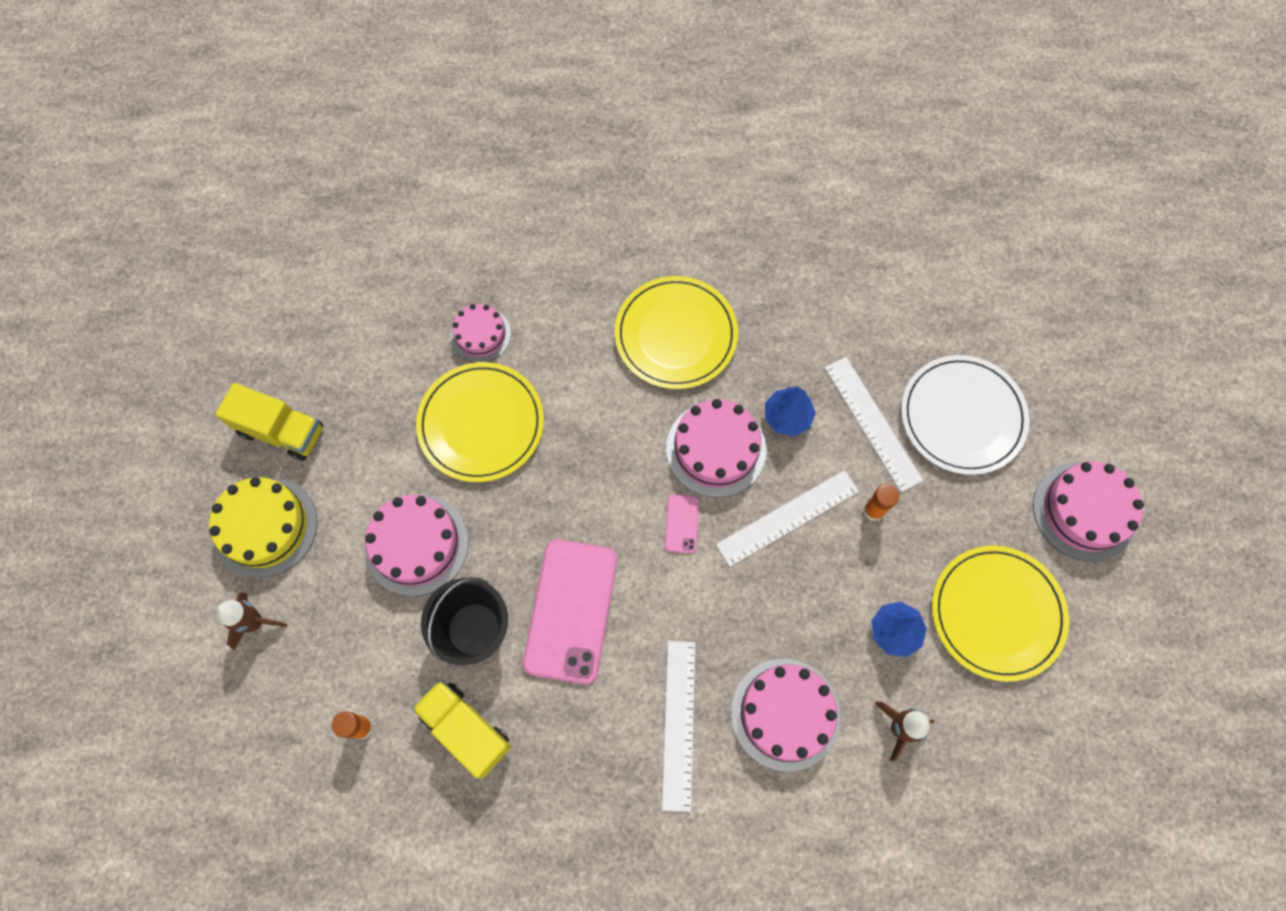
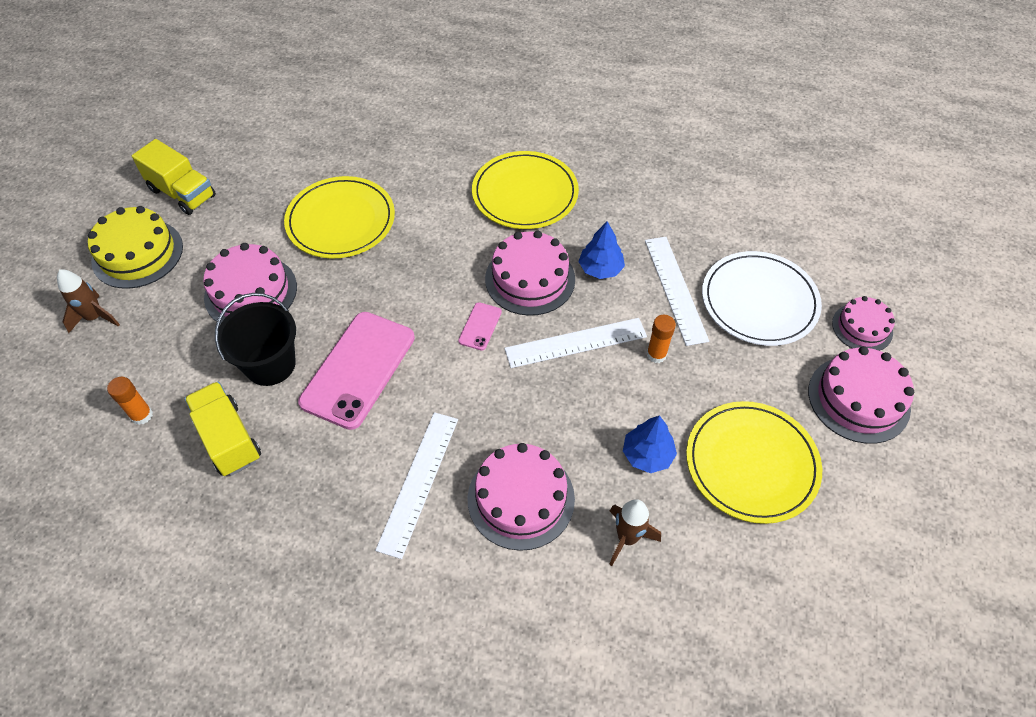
camera: 15 degrees right, 15 degrees down
pink cake [450,304,511,363] -> pink cake moved to [832,296,895,351]

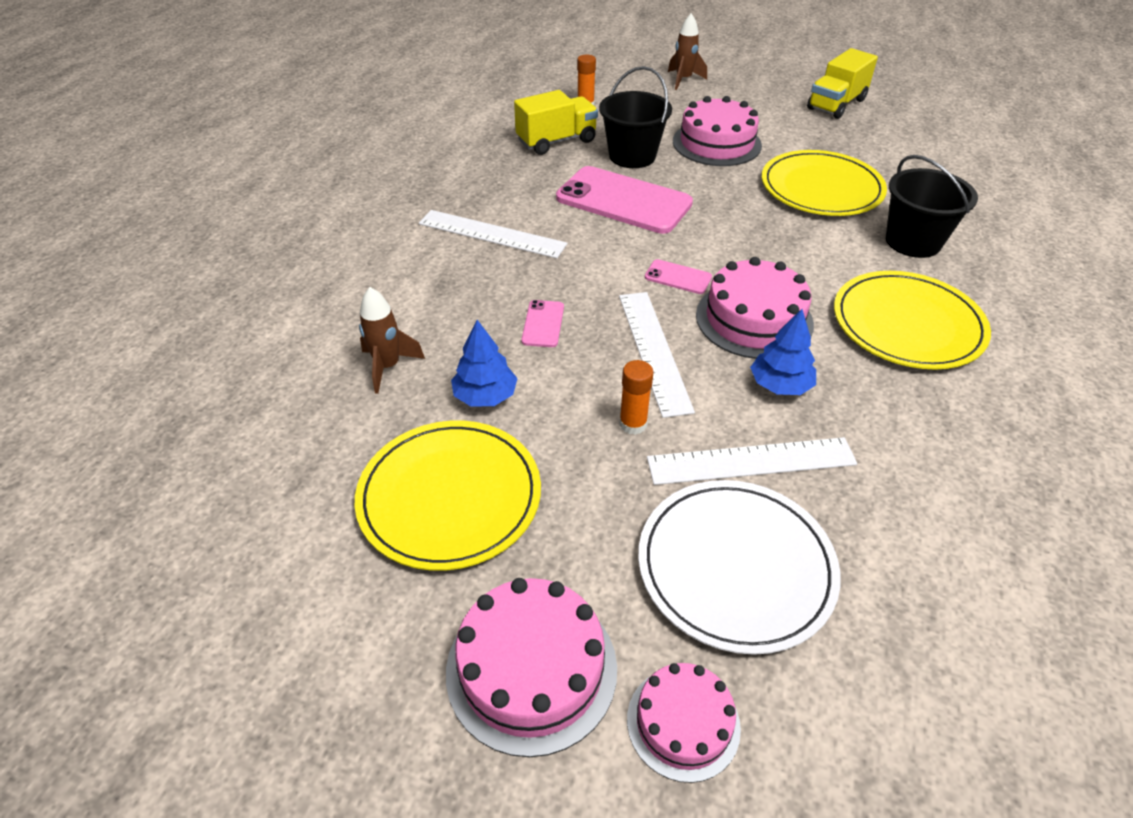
camera: 95 degrees right, 10 degrees down
yellow cake [88,206,183,289] -> none
pink cake [467,443,575,551] -> none
none -> pink phone [521,300,564,347]
none -> black bucket [886,155,978,258]

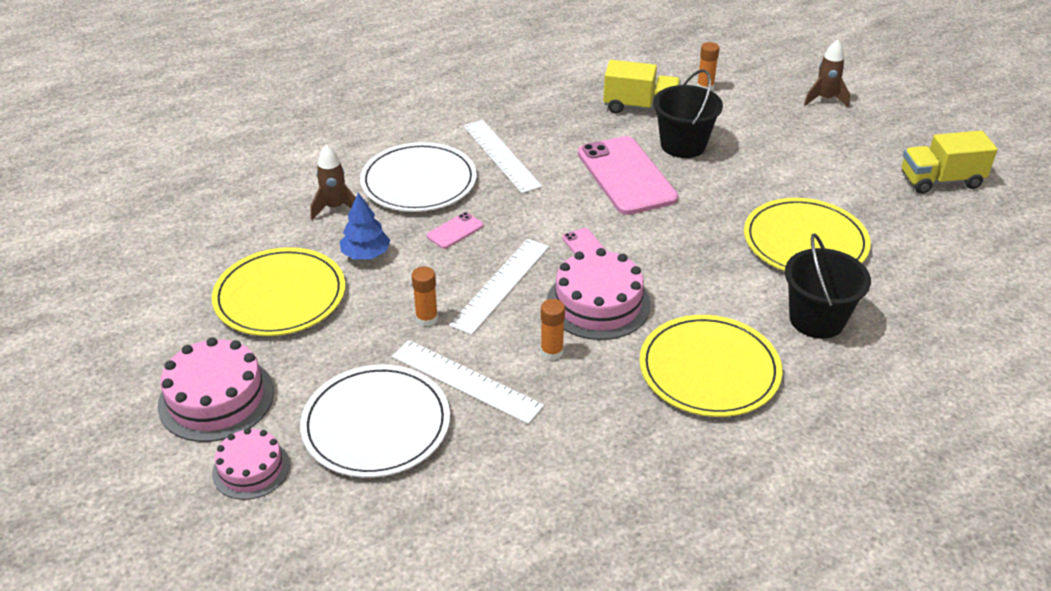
camera: 40 degrees right, 5 degrees down
pink cake [673,96,762,166] -> none
blue tree [750,309,816,395] -> orange glue stick [541,299,565,360]
none -> white plate [360,142,477,212]

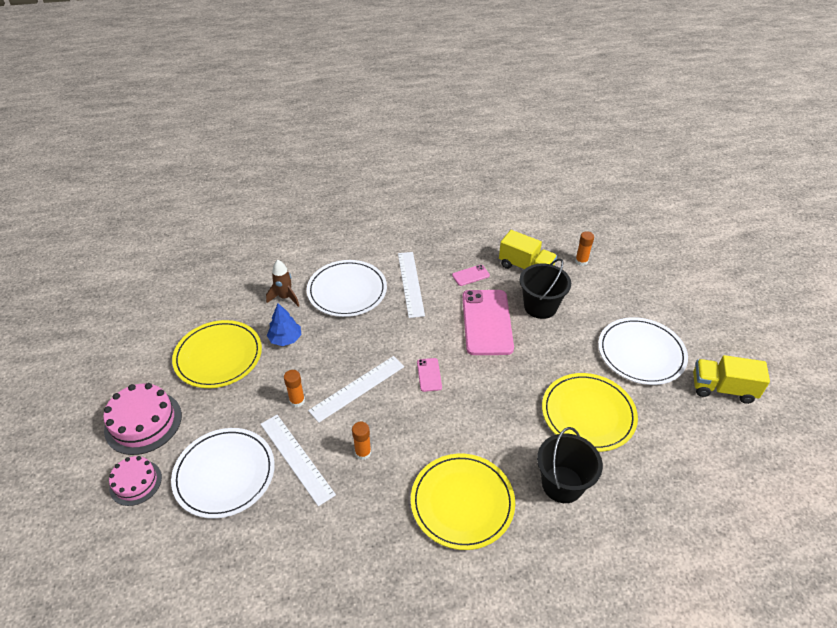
camera: 20 degrees right, 5 degrees up
pink phone [426,212,483,249] -> pink phone moved to [452,265,490,286]
pink cake [547,248,651,340] -> none
brown rocket [804,39,850,108] -> none
none -> white plate [598,317,688,385]

